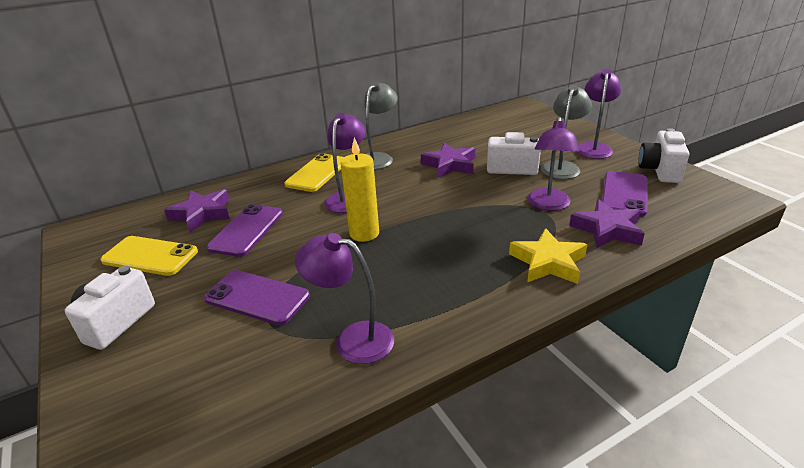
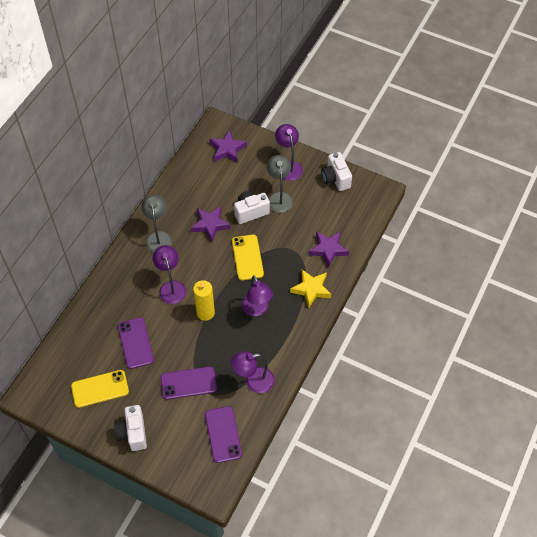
camera: 35 degrees left, 25 degrees up
purple star [164,190,230,232] -> purple star moved to [210,130,247,163]
yellow phone [285,153,344,192] -> yellow phone moved to [232,235,264,280]
purple lamp [527,117,580,211] -> purple lamp moved to [241,275,273,316]
purple phone [602,171,647,216] -> purple phone moved to [205,406,242,463]

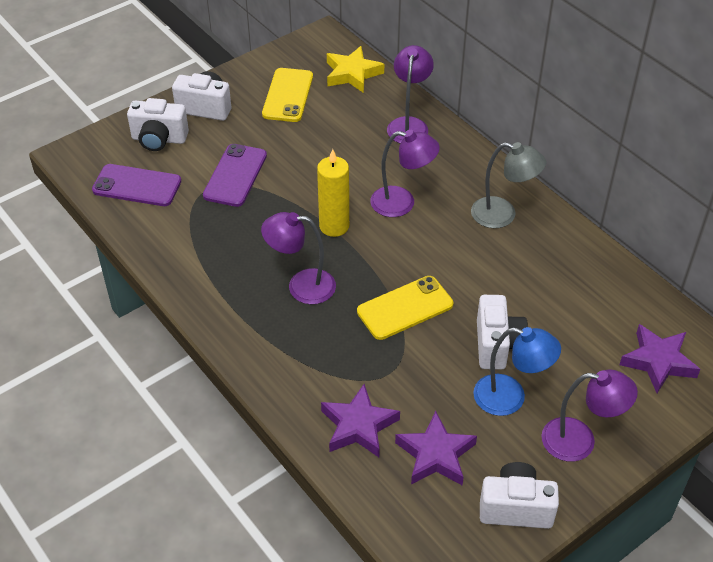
camera: 115 degrees right, 10 degrees down
purple phone [118,317,154,369] -> none
purple star [191,206,231,242] -> purple star moved to [395,411,477,485]
purple lamp [231,351,275,393] -> purple lamp moved to [387,45,434,143]
yellow phone [232,235,264,280] -> yellow phone turned 45 degrees counterclockwise [357,276,453,340]
grey lamp [267,155,293,213] -> blue lamp [473,327,561,416]
yellow star [290,270,332,308] -> yellow star moved to [327,46,384,93]
none -> white camera [127,98,189,151]

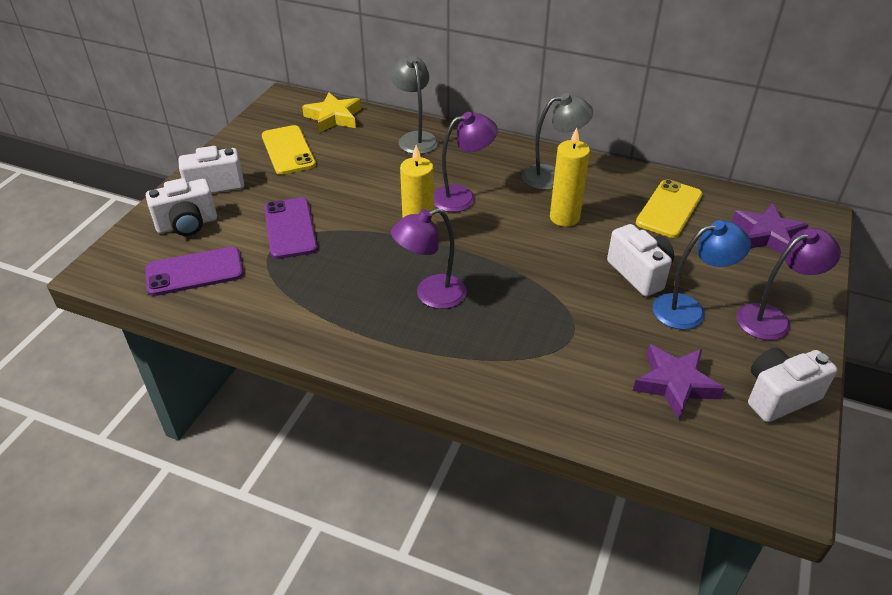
camera: 30 degrees left, 5 degrees down
purple star [321,384,400,457] -> none
yellow phone [357,276,453,340] -> yellow phone moved to [636,179,703,238]
purple lamp [387,45,434,143] -> grey lamp [391,56,439,154]
none -> yellow candle [550,128,590,227]

